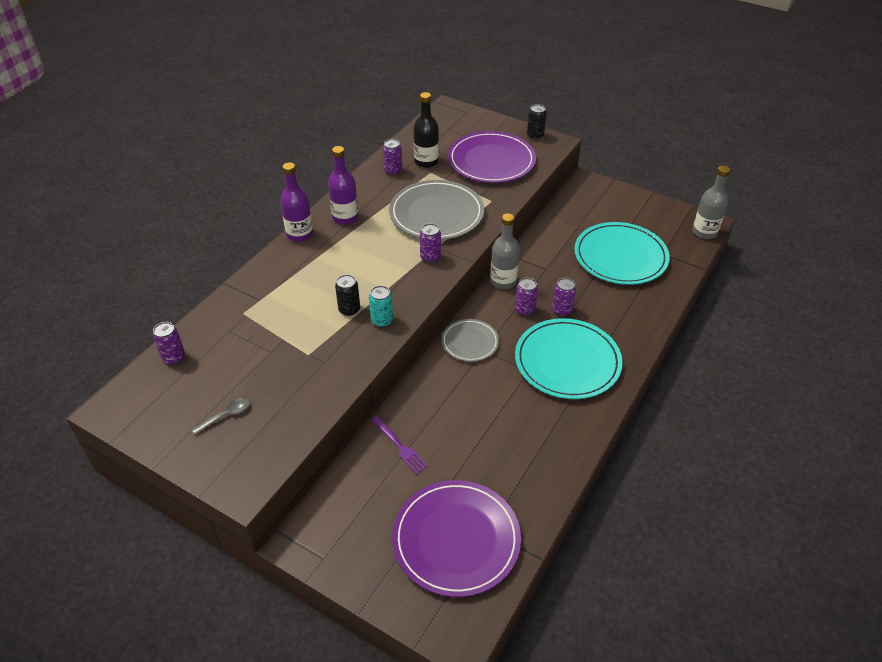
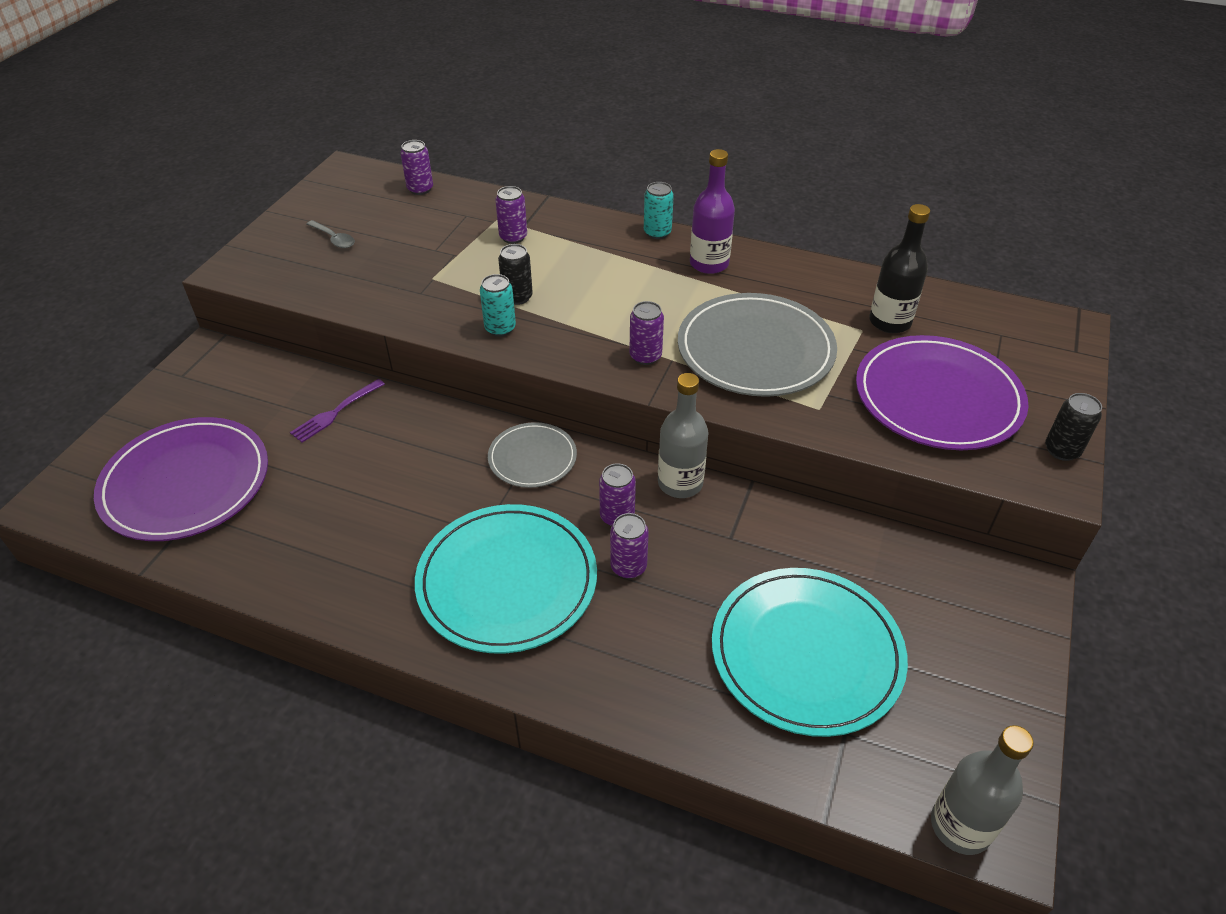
camera: 80 degrees right, 0 degrees up
purple bottle [280,162,313,242] -> turquoise can [644,182,674,239]
purple can [383,139,402,176] -> purple can moved to [495,186,527,244]

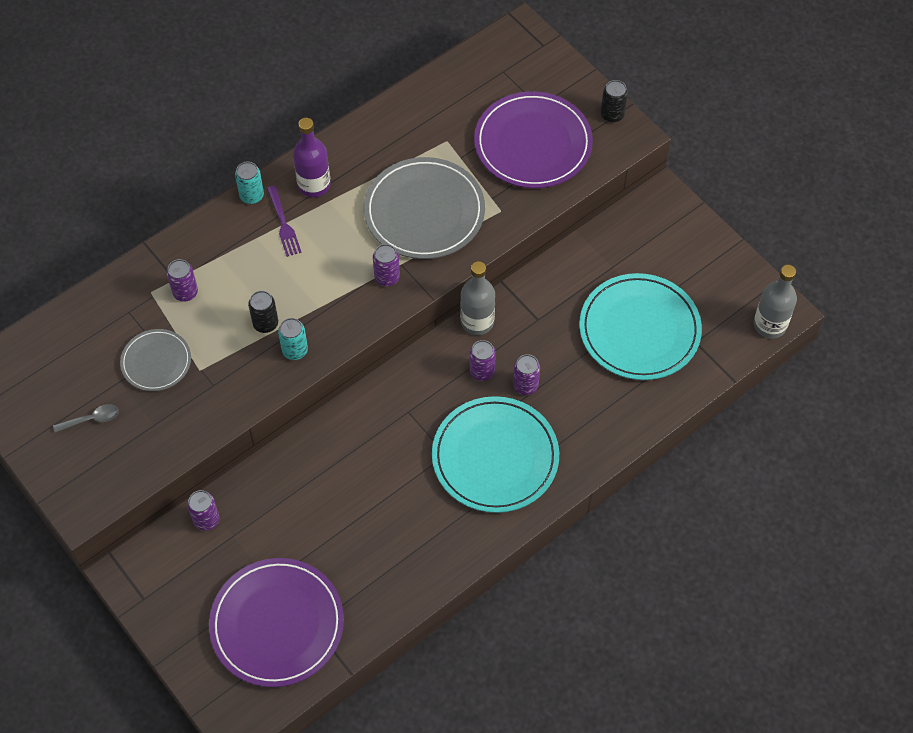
camera: 60 degrees left, 15 degrees up
purple fork [290,379,385,443] -> purple fork moved to [267,185,302,257]
purple can [400,140,433,195] -> purple can moved to [187,490,219,531]
grey plate [488,422,577,488] -> grey plate moved to [120,329,191,391]
black bottle [869,204,930,333] -> none

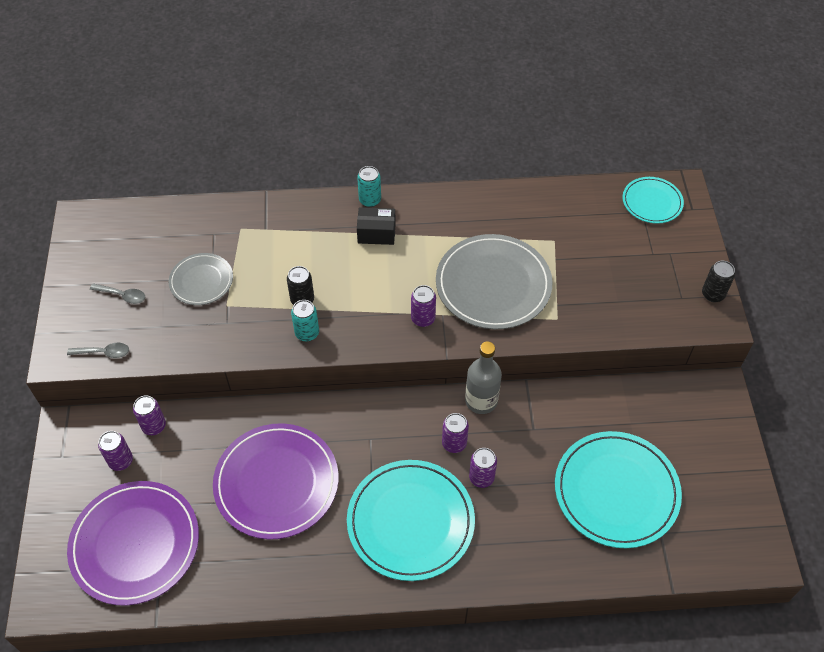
camera: 35 degrees right, 5 degrees down
purple can [167,259,198,302] -> purple can moved to [98,431,133,471]
purple fork [267,185,302,257] -> black box [357,207,396,245]
purple bottle [293,118,331,197] -> none
purple plate [474,91,593,188] -> purple plate moved to [213,423,338,539]
grey bottle [754,265,797,339] -> none
none -> grey spoon [67,343,129,358]
none -> turquoise plate [622,177,684,224]

